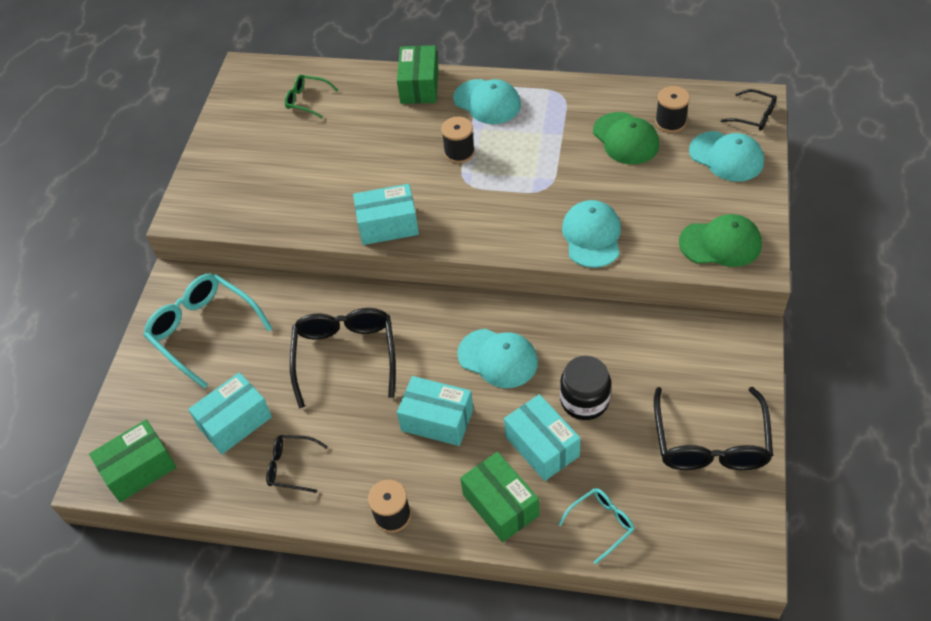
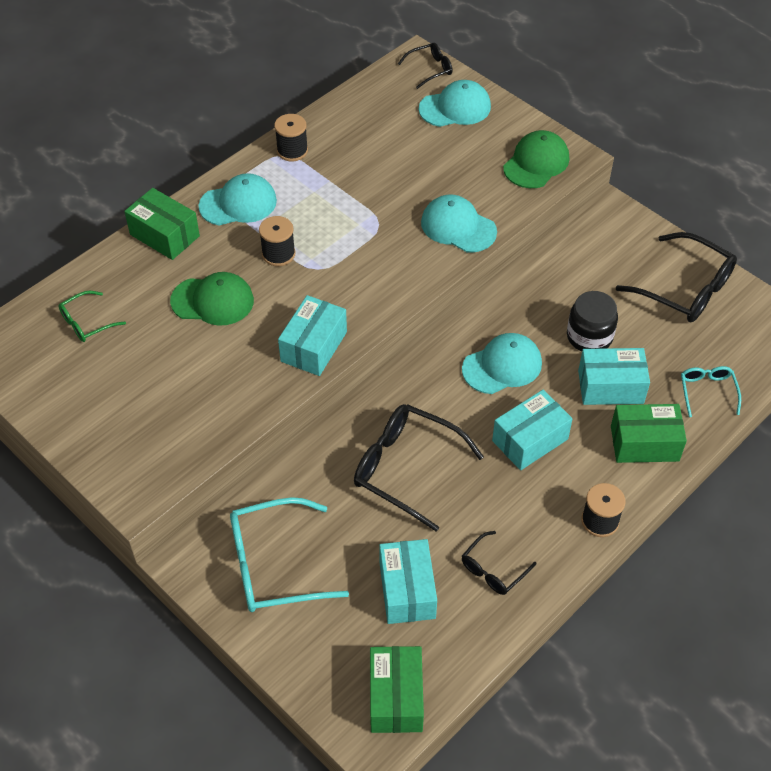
camera: 60 degrees left, 0 degrees up
green cap [593,112,659,164] -> green cap moved to [170,272,254,326]
black spool [655,86,690,133] -> black spool moved to [274,114,308,161]

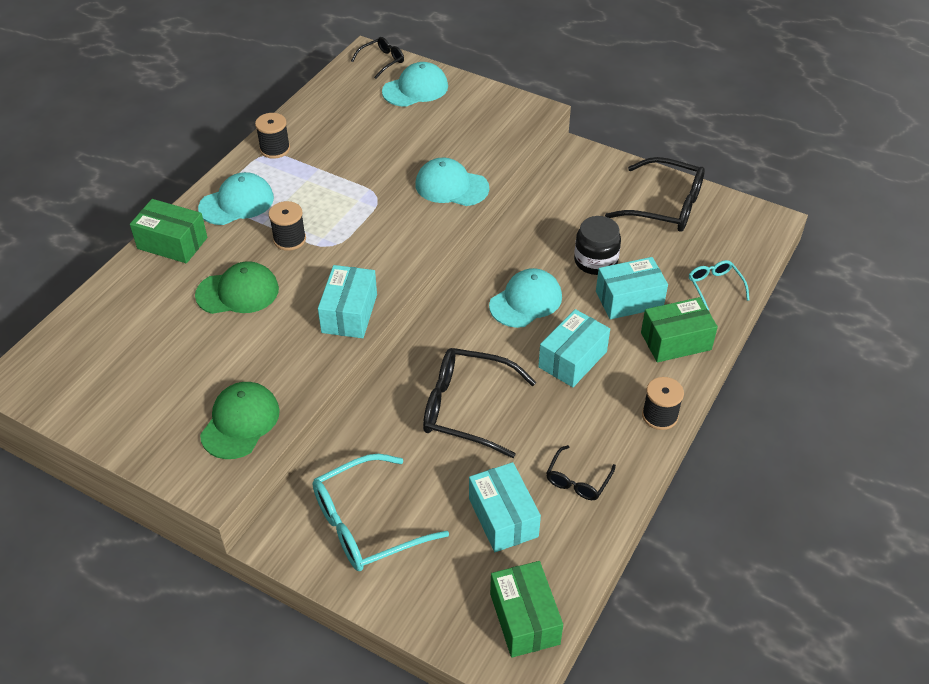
camera: 15 degrees left, 5 degrees down
green glasses [58,291,126,342] -> none
green cap [503,130,569,188] -> green cap moved to [200,382,280,459]

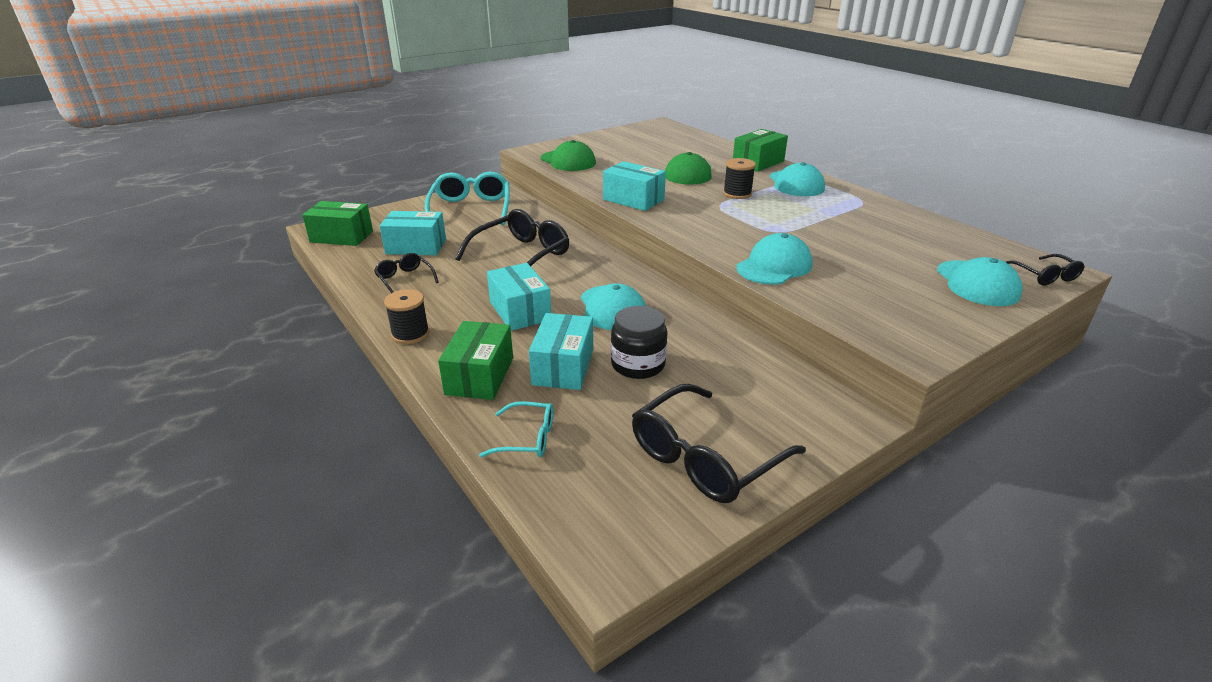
camera: 115 degrees right, 15 degrees down
black spool [255,113,290,159] -> none

